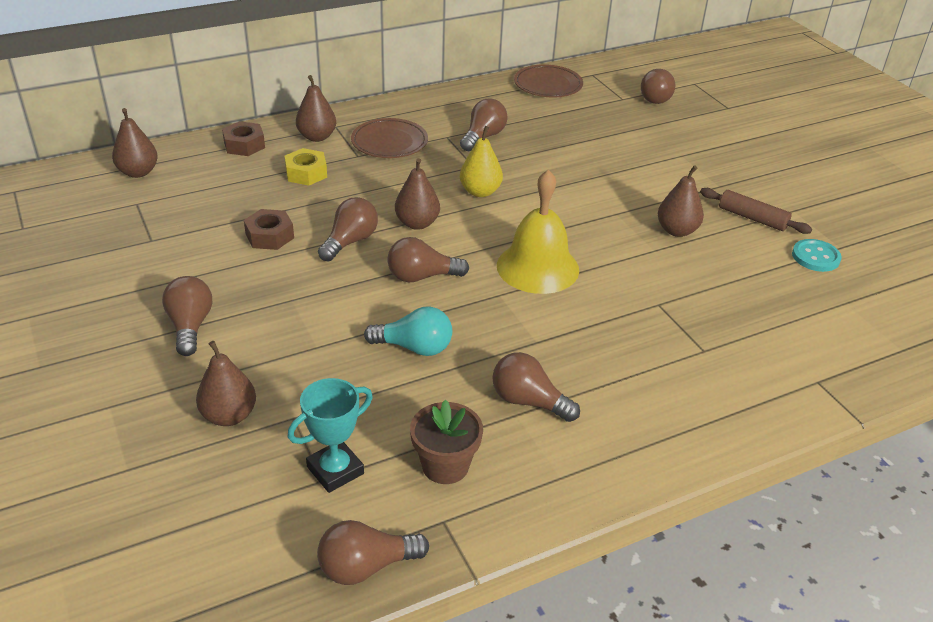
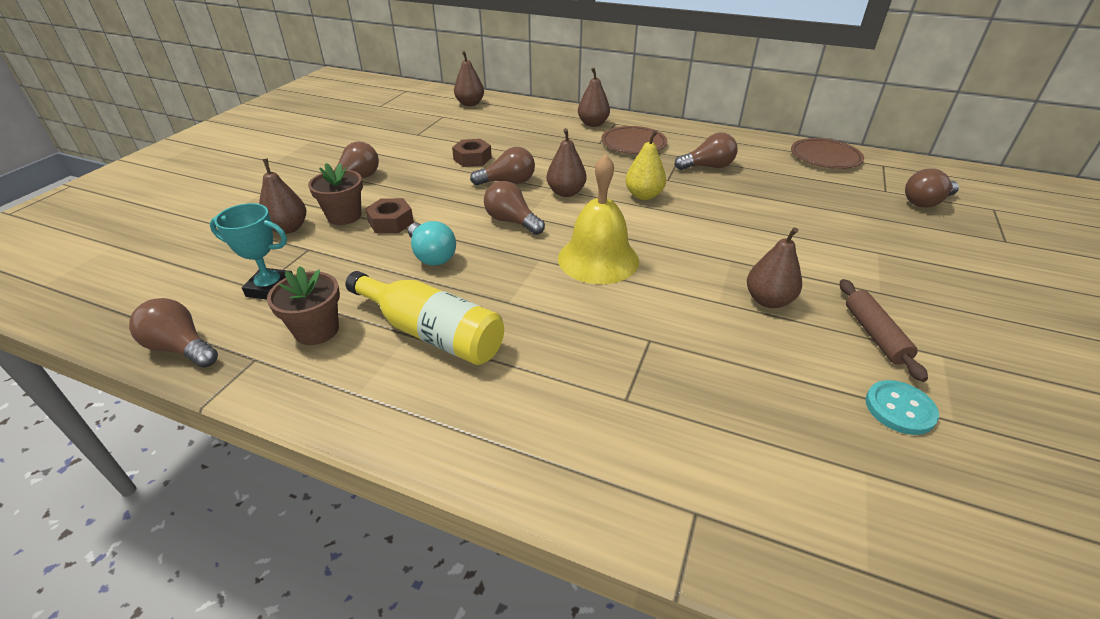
camera: 50 degrees right, 0 degrees up
brown nut [222,121,265,156] -> brown nut moved to [365,198,414,233]
yellow nut [284,148,327,186] -> none
brown light bulb [492,352,580,422] -> yellow bottle [345,271,504,365]
none -> brown flower pot [308,163,363,225]

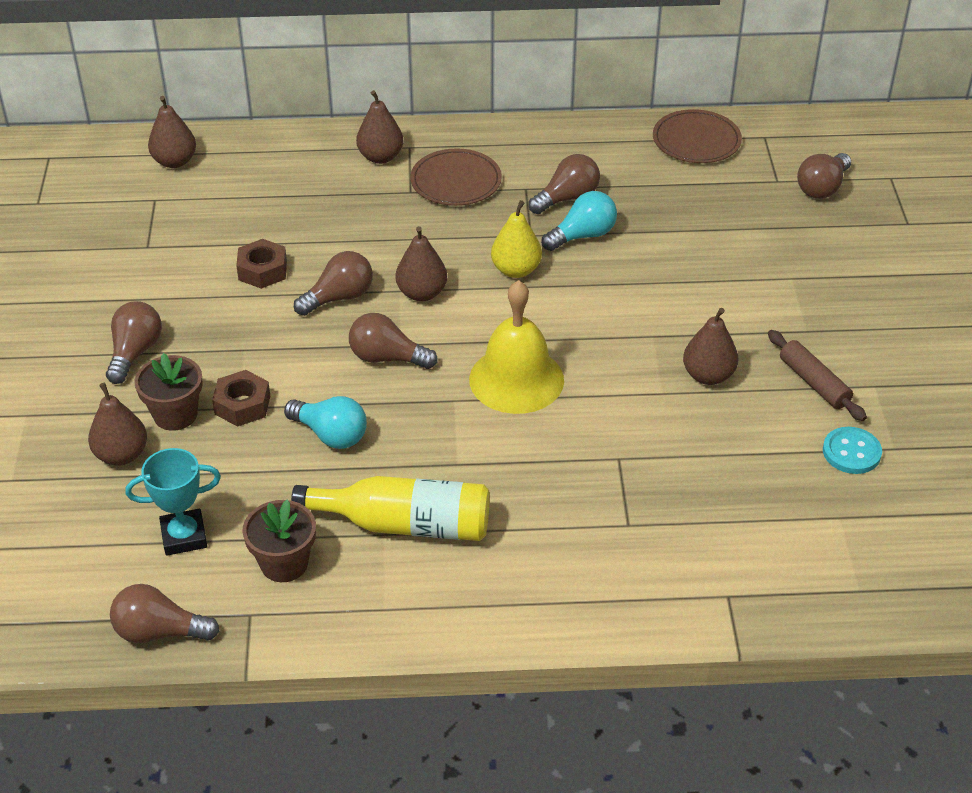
camera: 25 degrees left, 5 degrees up
none -> turquoise light bulb [541,191,617,251]

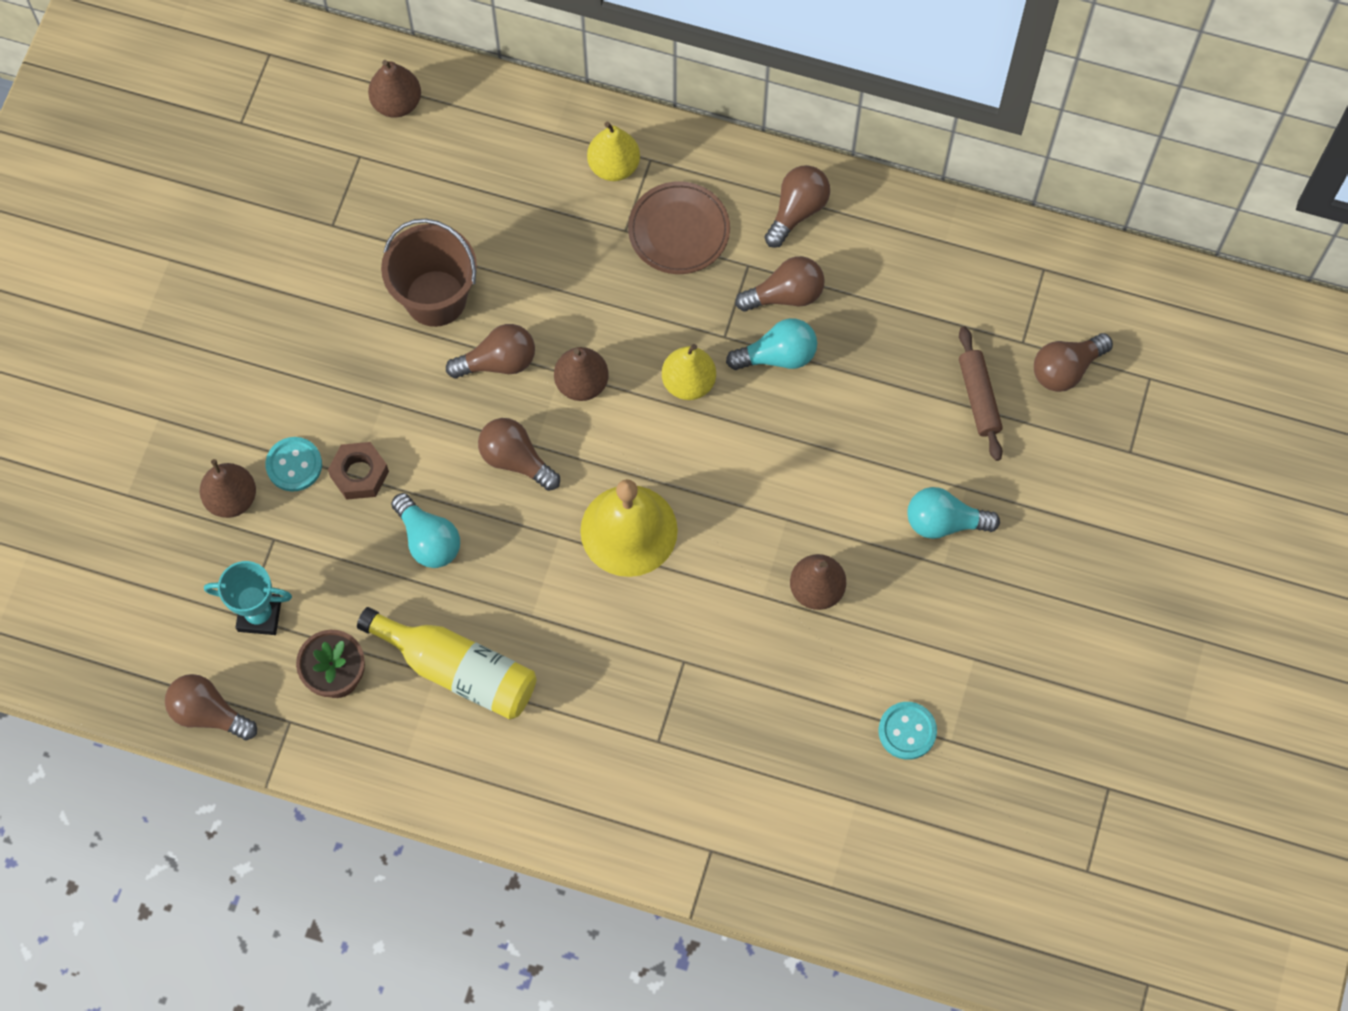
camera: 20 degrees right, 25 degrees up
brown light bulb [106,301,162,384] -> brown light bulb moved to [764,165,830,248]
brown flower pot [134,353,203,431] -> turquoise button [265,437,322,492]
brown nut [236,239,287,289] -> brown bucket [381,219,477,327]
brown pear [356,90,403,164] -> yellow pear [587,122,640,181]
brown plate [653,109,742,163] -> none
brown rolling pin [768,330,867,421] -> brown rolling pin moved to [959,327,1003,461]
none -> turquoise light bulb [907,487,1000,539]

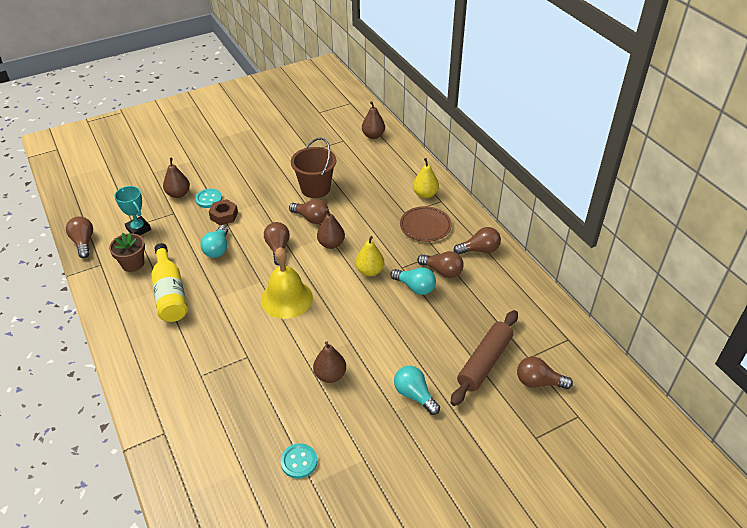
camera: 45 degrees right, 25 degrees down
brown rolling pin [959,327,1003,461] -> brown rolling pin [451,310,518,406], size x1.58

